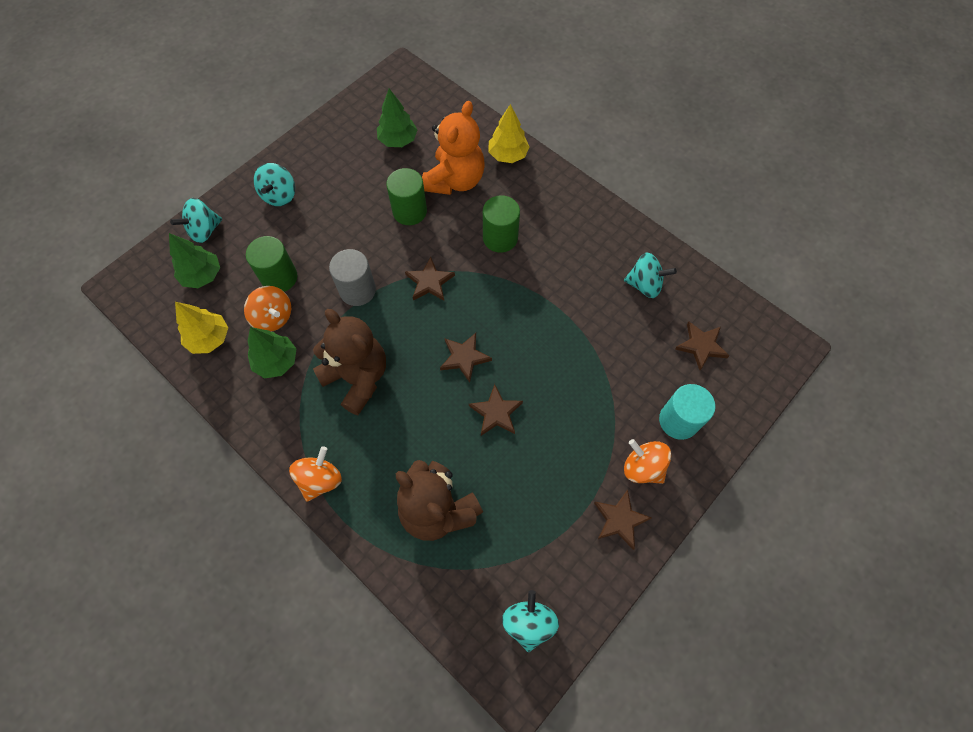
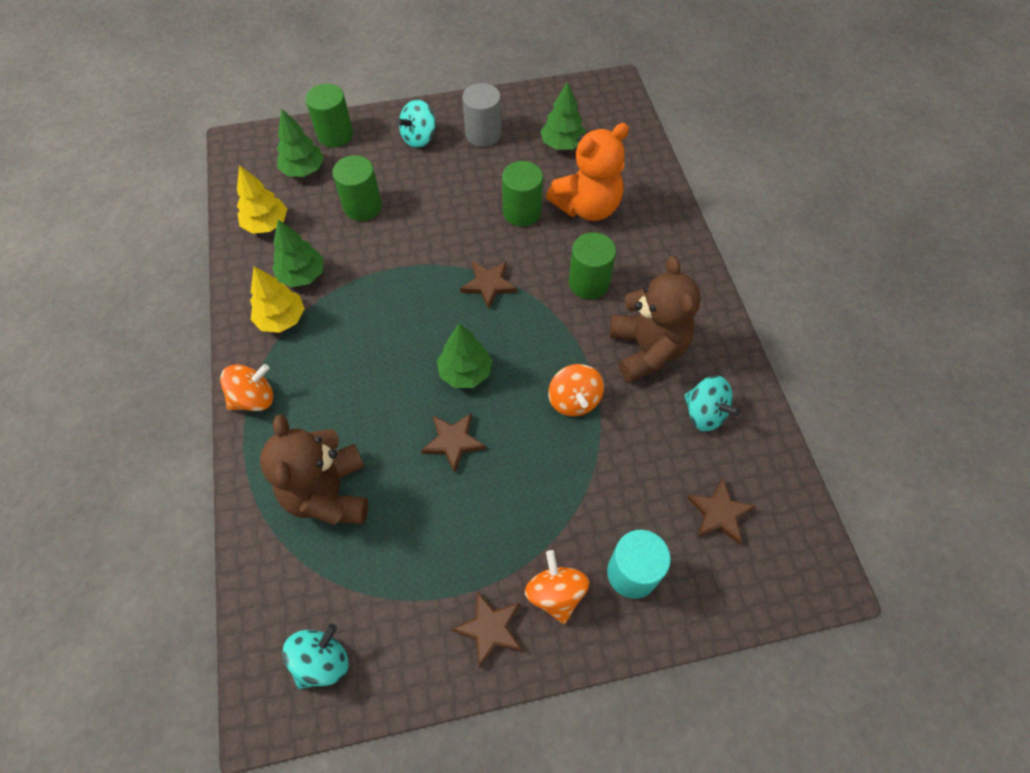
camera: 35 degrees right, 5 degrees down
turquoise spinning top [170,198,222,243] -> green cylinder [305,84,353,147]
orange spinning top [244,286,291,332] -> orange spinning top moved to [548,364,604,416]
brown teddy bear [313,309,386,415] -> brown teddy bear moved to [610,256,701,383]
grey cylinder [329,249,376,306] -> grey cylinder moved to [462,83,501,147]
brown star [440,333,492,383] -> green tree [437,323,492,388]
yellow tree [489,104,529,163] -> yellow tree moved to [250,266,305,333]

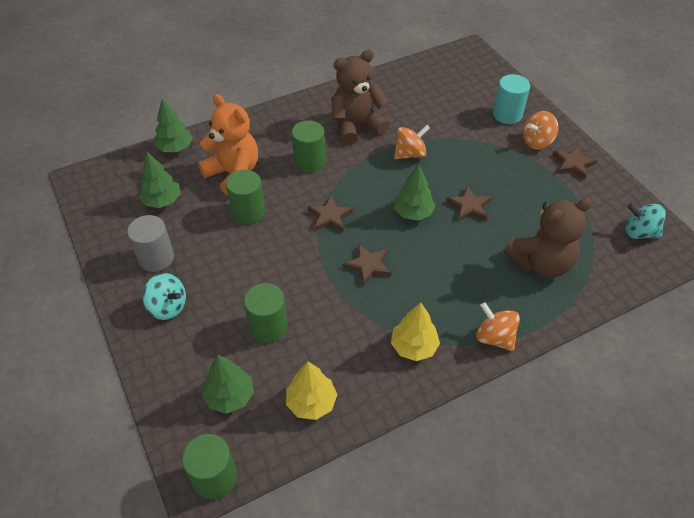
camera: 105 degrees left, 10 degrees down
green tree [272,220,324,287] -> green tree moved to [154,98,193,152]
green cylinder [305,84,353,147] -> green cylinder moved to [182,434,237,500]
turquoise spinning top [684,376,740,432] -> none
brown star [687,478,756,545] -> brown star moved to [343,244,391,286]

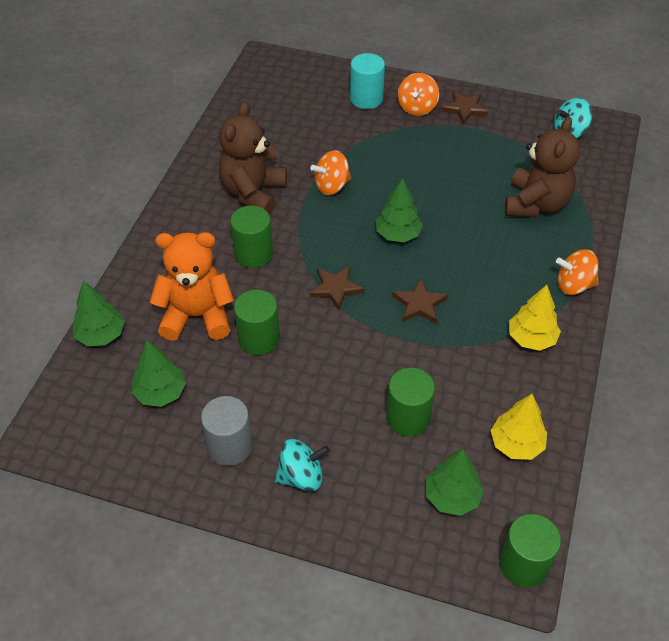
camera: 45 degrees left, 0 degrees up
orange spinning top [394,125,430,159] -> orange spinning top turned 135 degrees counterclockwise [310,150,351,195]
brown star [446,186,492,221] -> none

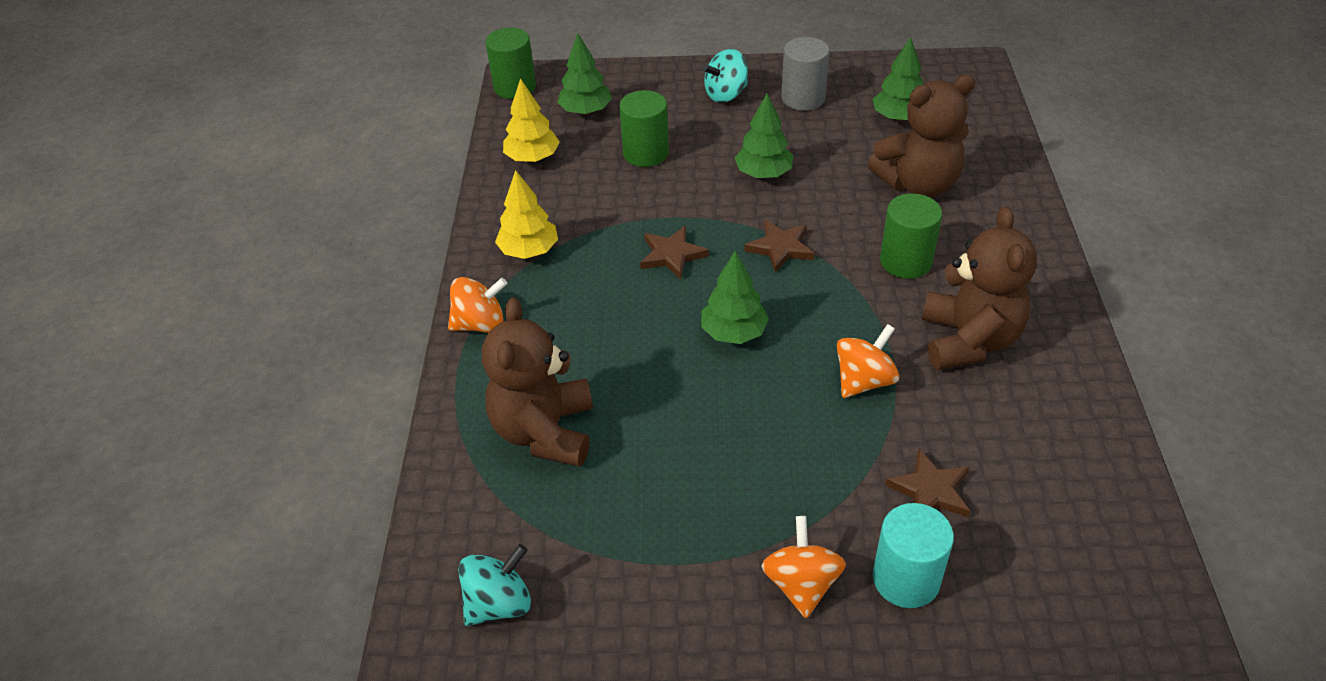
camera: 165 degrees right, 5 degrees down
green tree [73,281,125,346] -> green tree moved to [735,93,793,178]
orange teddy bear [150,232,234,341] -> brown teddy bear [868,74,975,197]
green cylinder [234,289,280,355] -> none
brown star [441,91,488,124] -> brown star moved to [885,448,970,517]

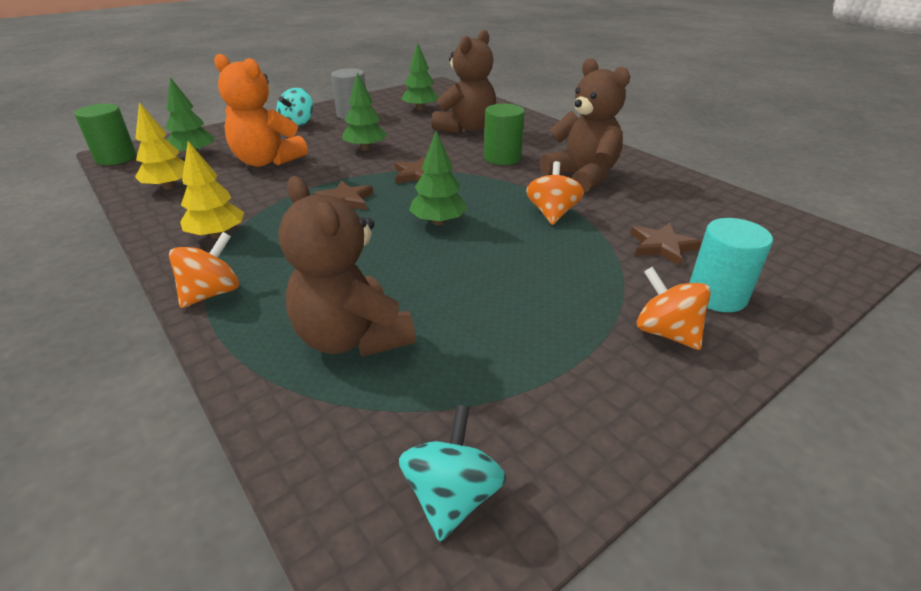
camera: 40 degrees left, 10 degrees down
green cylinder [619,90,669,167] -> orange teddy bear [214,54,308,167]

